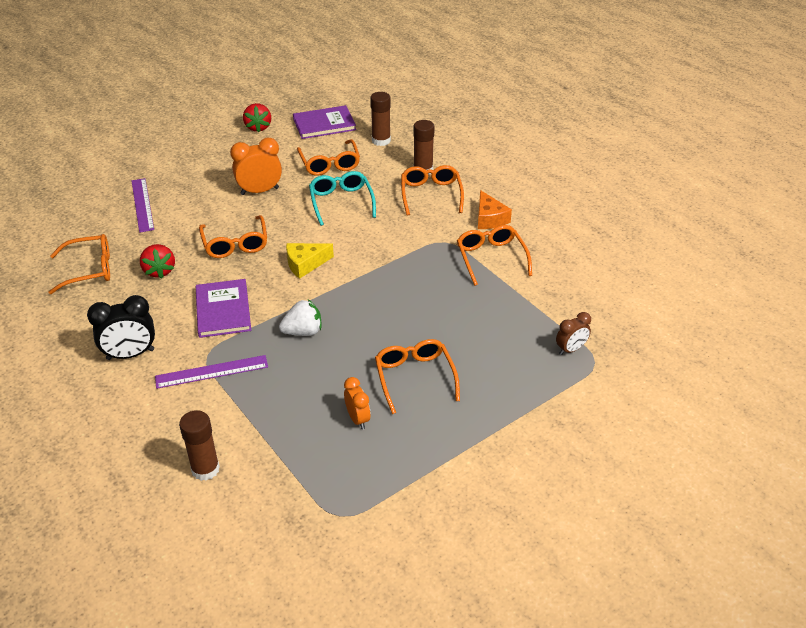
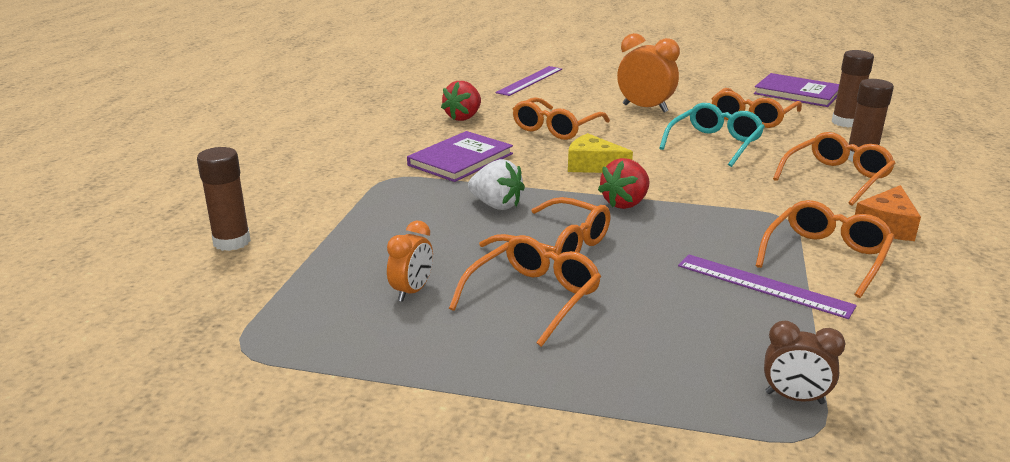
camera: 50 degrees right, 15 degrees down
orange glasses [48,234,110,294] -> orange glasses moved to [479,197,610,255]
black clock [87,295,155,360] -> none
purple ruler [155,355,268,389] -> purple ruler moved to [678,255,857,319]
red strawberry [243,103,271,132] -> red strawberry moved to [598,158,650,209]

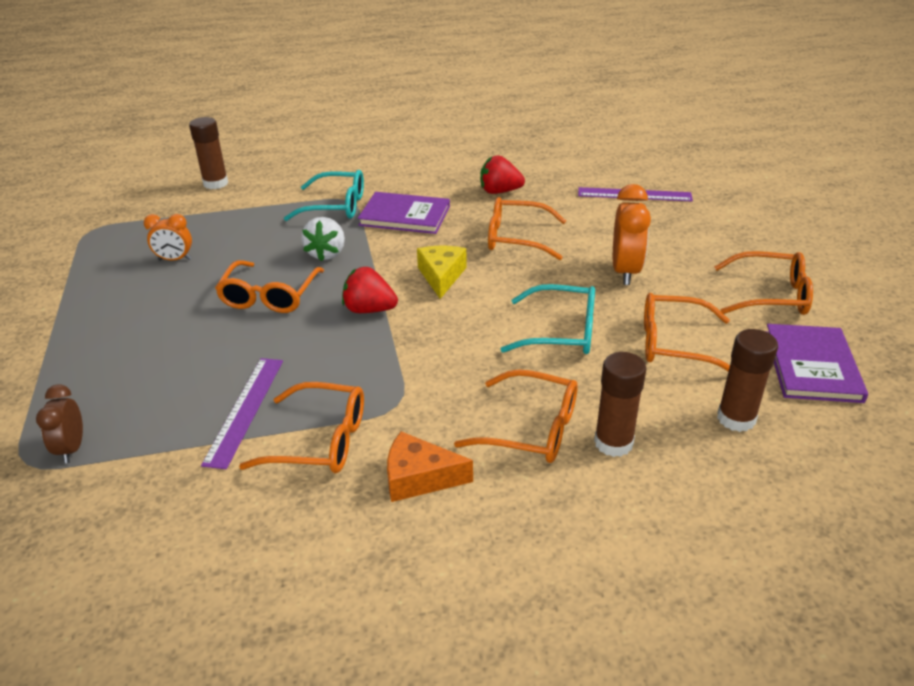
camera: 65 degrees right, 10 degrees up
orange glasses [449,235,601,347] -> orange glasses moved to [714,251,813,315]
none -> turquoise glasses [284,170,364,221]

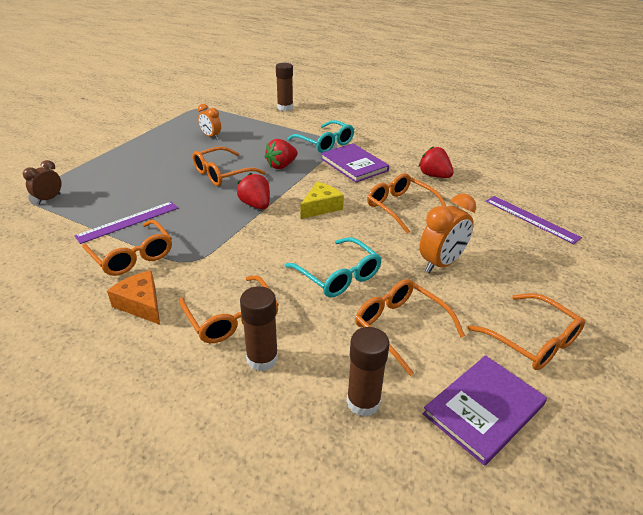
camera: 40 degrees right, 0 degrees up
white strawberry [301,217,345,261] -> red strawberry [265,139,298,169]

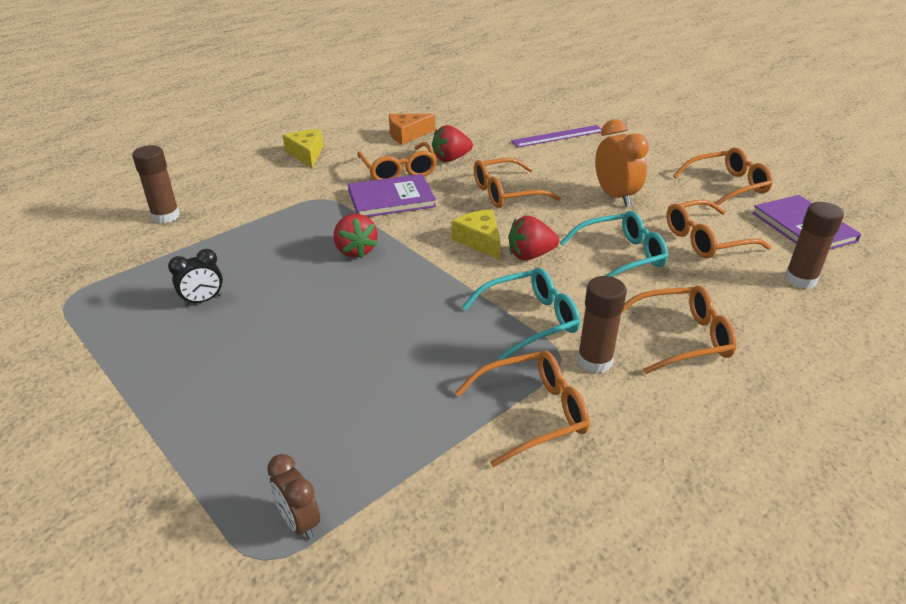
camera: 70 degrees left, 0 degrees up
purple ruler [74,201,178,244] -> none
orange cheese [107,270,160,325] -> orange cheese moved to [389,114,435,145]
orange glasses [192,146,266,186] -> orange glasses moved to [357,142,437,180]
orange clock [198,104,221,140] -> black clock [168,249,223,306]
red strawberry [237,173,270,209] -> red strawberry moved to [508,216,559,260]
brown glue stick [240,286,278,371] -> brown glue stick moved to [577,276,627,373]
turquoise glasses [287,120,354,153] -> turquoise glasses moved to [462,268,580,360]
none -> yellow cheese [283,130,323,168]

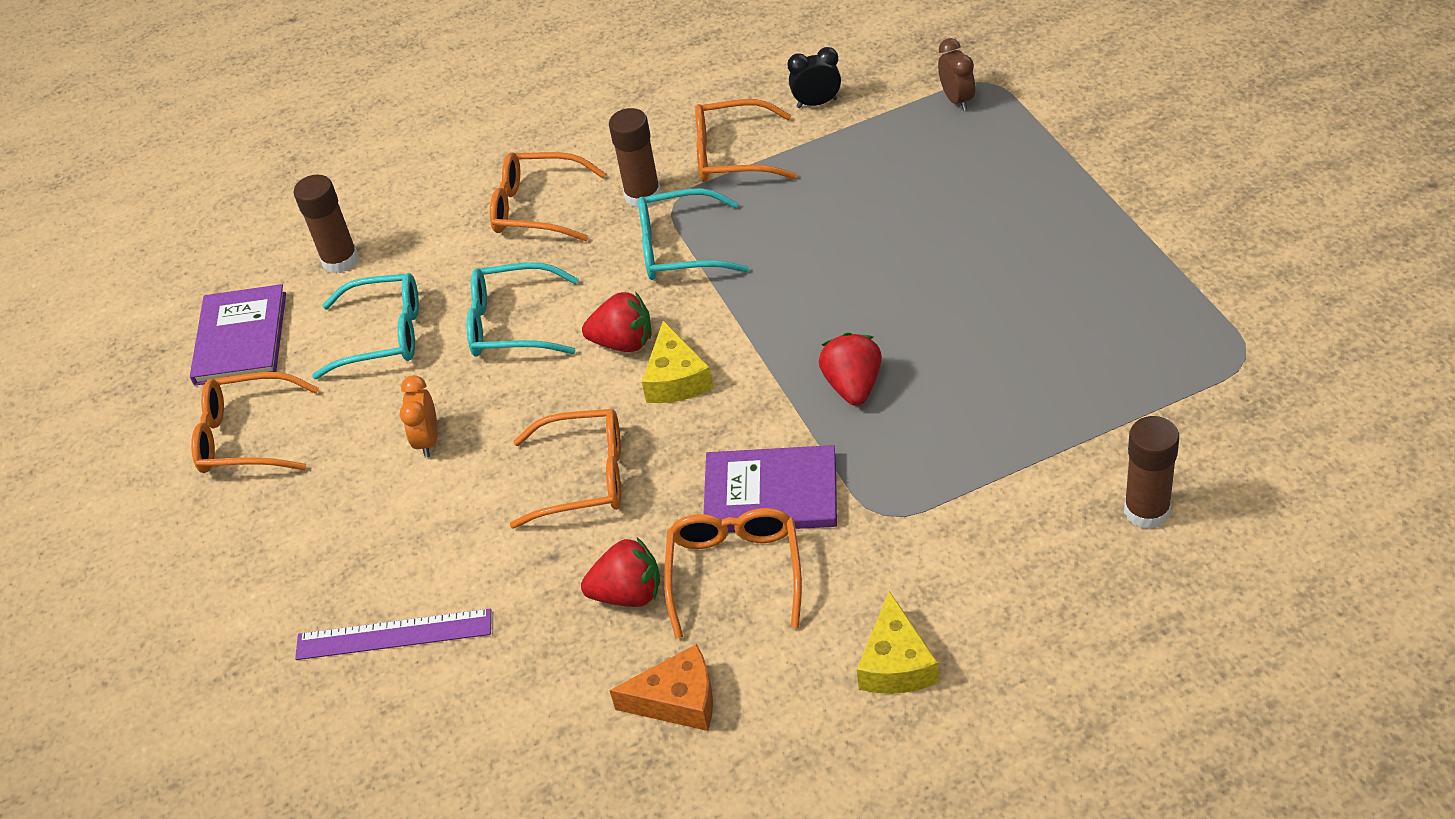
camera: 155 degrees left, 10 degrees up
black clock [168,249,223,306] -> black clock moved to [787,47,841,108]
orange clock [595,119,649,207] -> orange clock [400,375,438,458], size x0.62
orange glasses [666,199,771,259] -> turquoise glasses [312,273,419,379]

